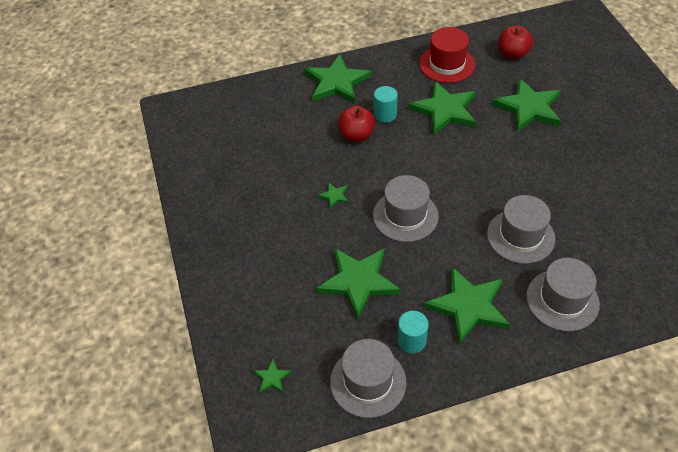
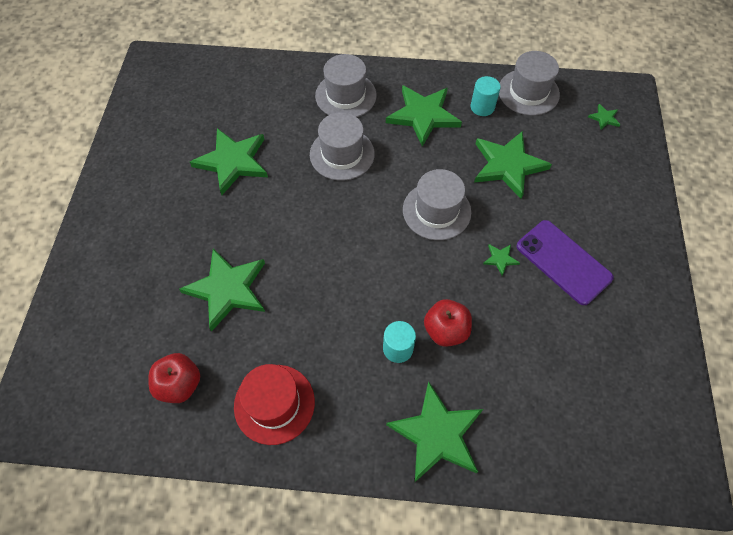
camera: 160 degrees left, 10 degrees up
green star [408,81,476,135] -> green star moved to [190,128,268,195]
none -> purple phone [516,220,614,305]

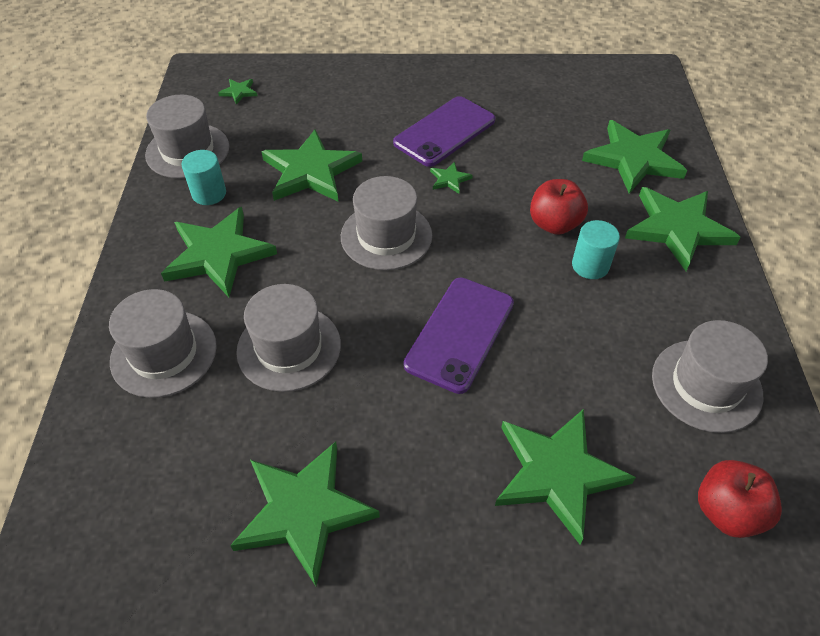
camera: 95 degrees left, 10 degrees down
red hat [234,364,315,445] -> grey hat [652,320,768,433]
none -> purple phone [404,277,514,394]
none -> green star [582,120,687,194]

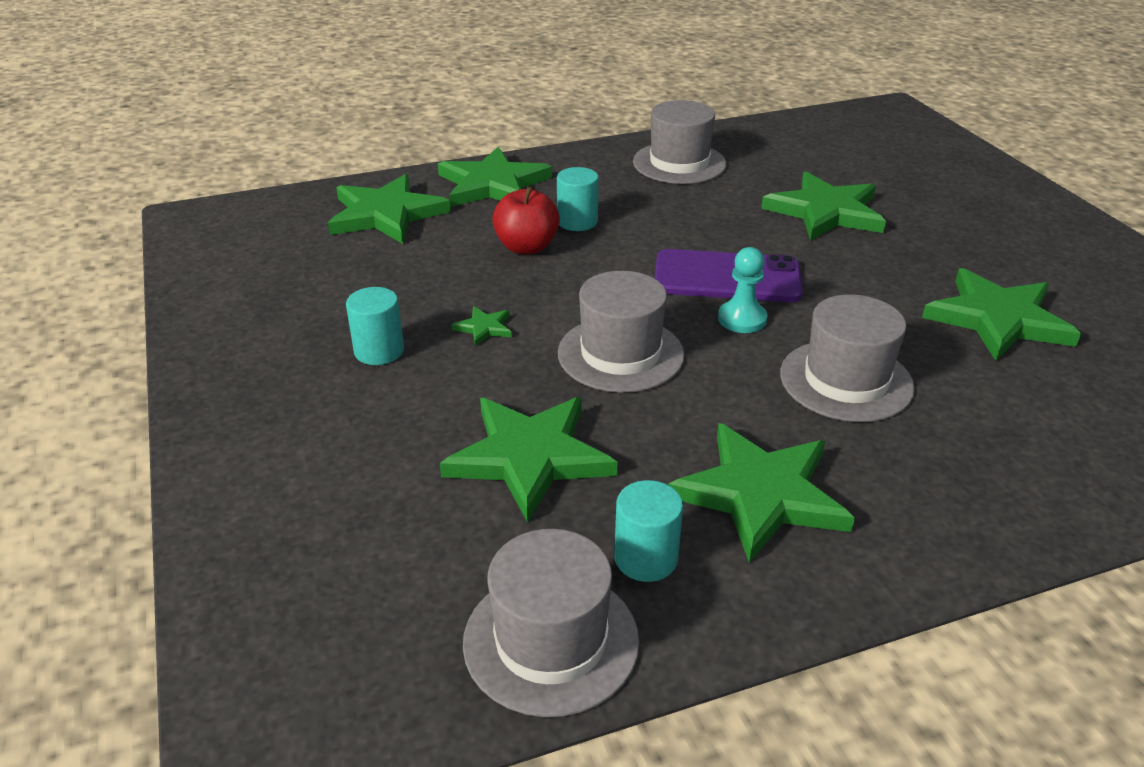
camera: 110 degrees left, 15 degrees down
grey hat [109,289,217,398] -> none
green star [218,79,258,104] -> none
purple phone [393,96,495,167] -> turquoise cylinder [346,287,404,365]
red apple [698,460,782,538] -> none
none -> turquoise pawn [718,247,767,333]

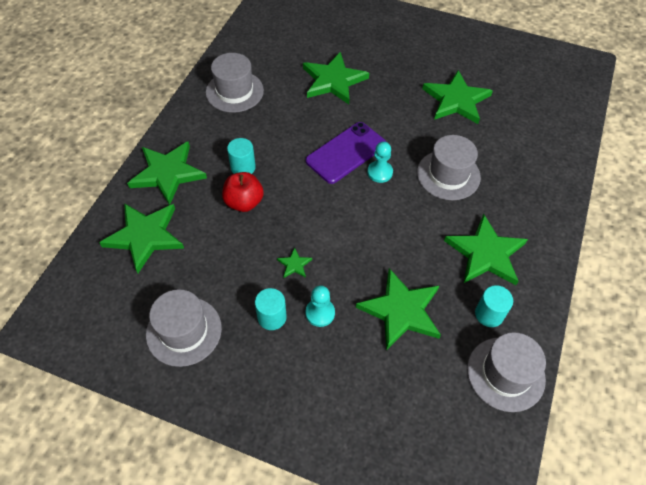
camera: 50 degrees left, 20 degrees up
grey hat [558,271,684,393] -> grey hat moved to [146,289,222,367]
none -> turquoise pawn [305,285,335,327]

